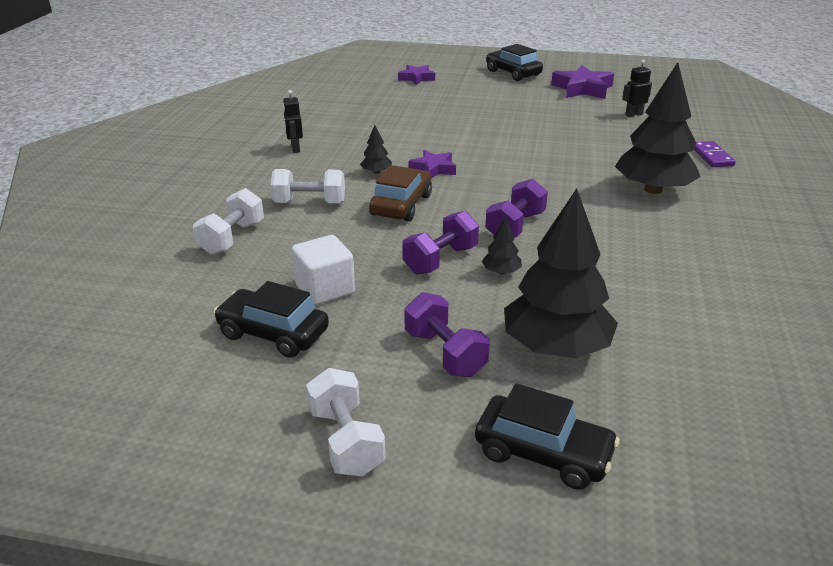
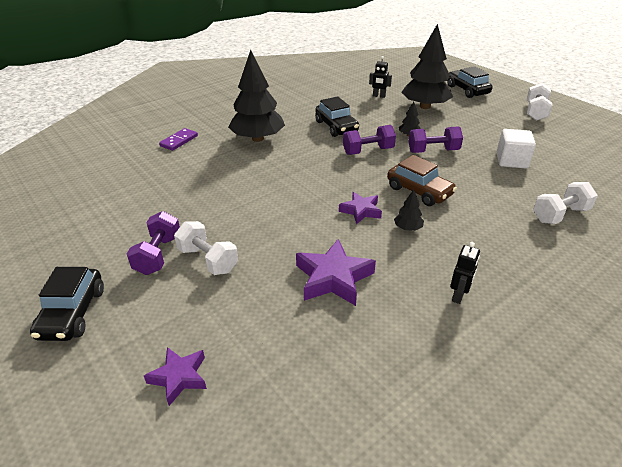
camera: 140 degrees left, 5 degrees up
black car [214,281,329,358] -> black car moved to [315,96,359,137]
white dumbbell [270,169,345,204] -> white dumbbell moved to [174,221,238,275]
brown car [369,165,432,221] -> brown car turned 105 degrees counterclockwise [387,155,457,206]
purple dumbbell [404,292,490,377] -> purple dumbbell moved to [127,211,180,275]
purple star [551,65,614,99] -> purple star moved to [296,239,376,306]
black robot [622,59,652,117] -> black robot moved to [369,56,392,98]

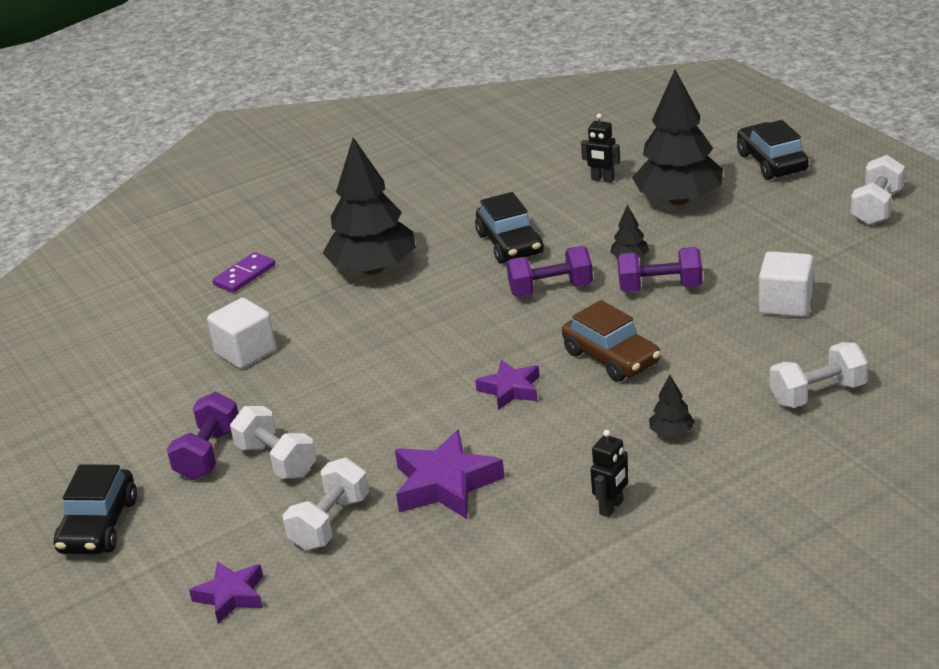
camera: 10 degrees right, 5 degrees down
black tree [394,189,424,231] -> black tree moved to [649,375,695,437]
none -> white cube [207,298,276,369]
none -> white dumbbell [282,458,369,550]

